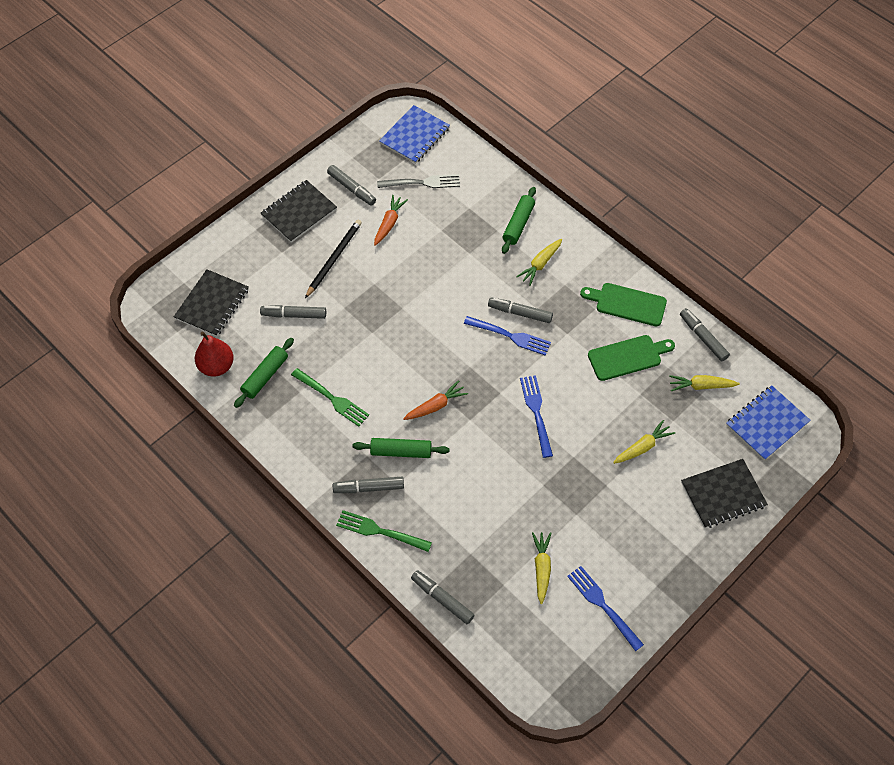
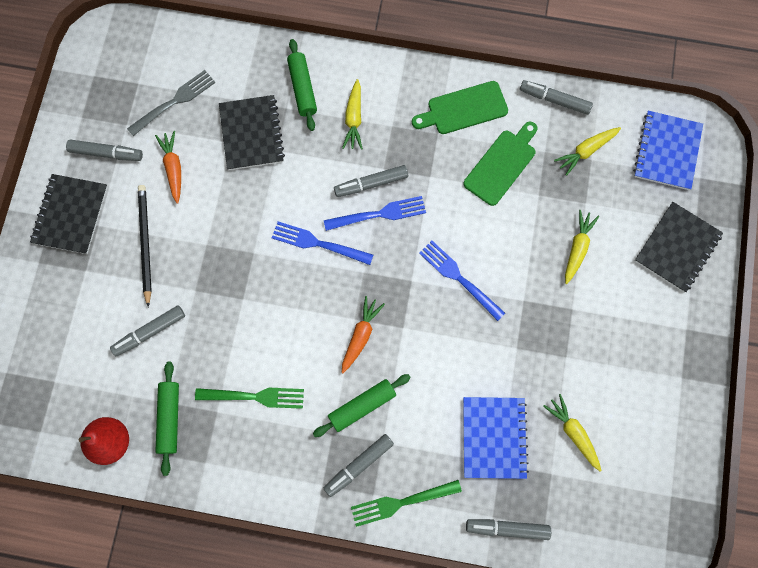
camera: 35 degrees left, 15 degrees up
black notebook [174,269,249,337] -> black notebook moved to [219,95,285,170]
blue notebook [379,105,450,164] -> blue notebook moved to [463,397,529,479]
blue fork [567,566,644,651] -> blue fork moved to [272,222,373,265]

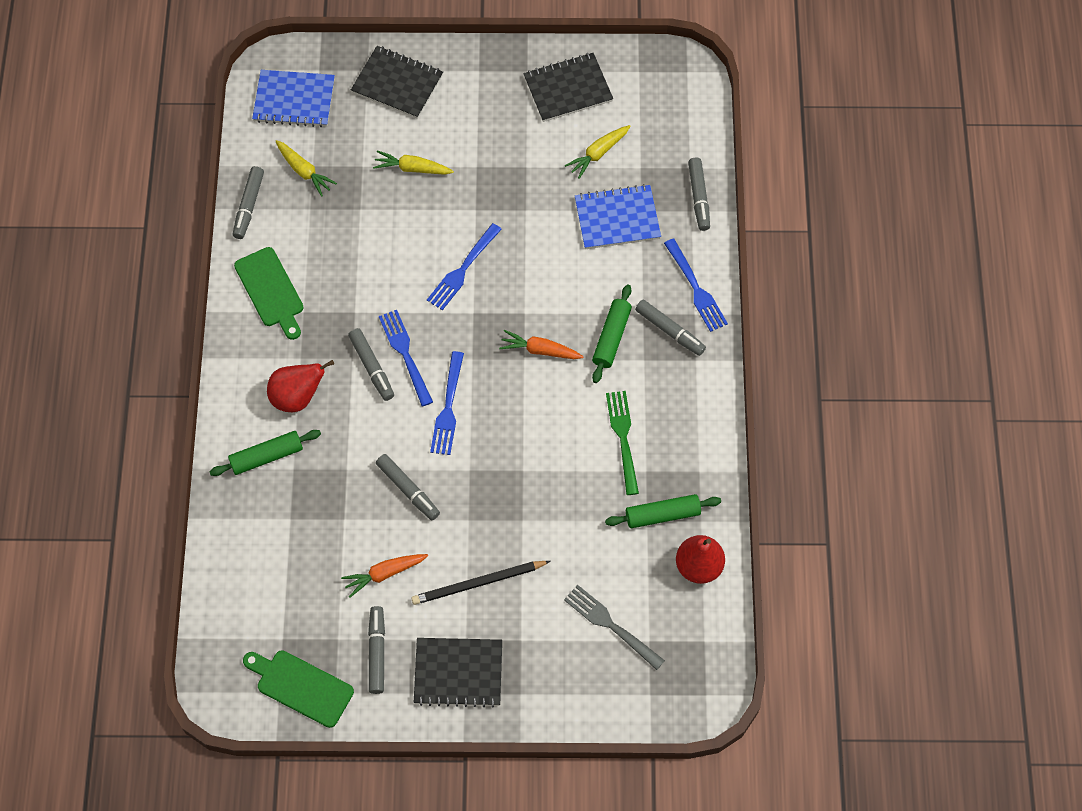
camera: 100 degrees left, 10 degrees down
grey marker [110,305,185,356] -> grey marker moved to [376,454,440,520]
grey fork [127,70,215,136] -> grey fork moved to [564,585,665,670]
black notebook [219,95,285,170] -> black notebook moved to [523,53,613,122]
green rolling pin [313,374,411,437] -> green rolling pin turned 60 degrees clockwise [592,284,632,383]
yellow carrot [342,79,363,150] -> red pear [267,360,334,412]
green fork [351,480,462,527] -> blue fork [664,238,728,332]
green cutting board [463,122,538,206] -> green cutting board moved to [243,650,354,728]

